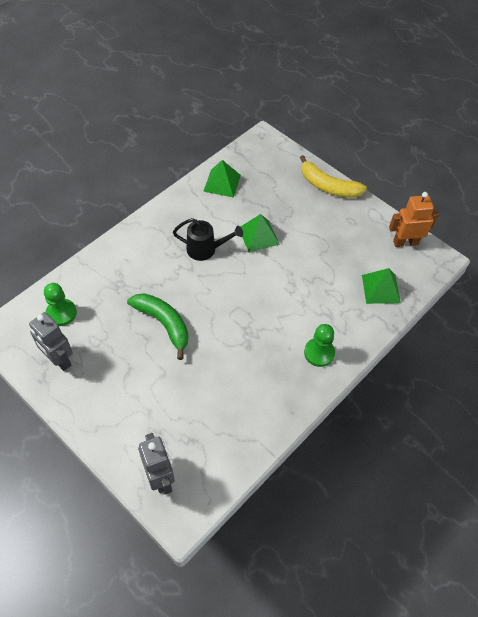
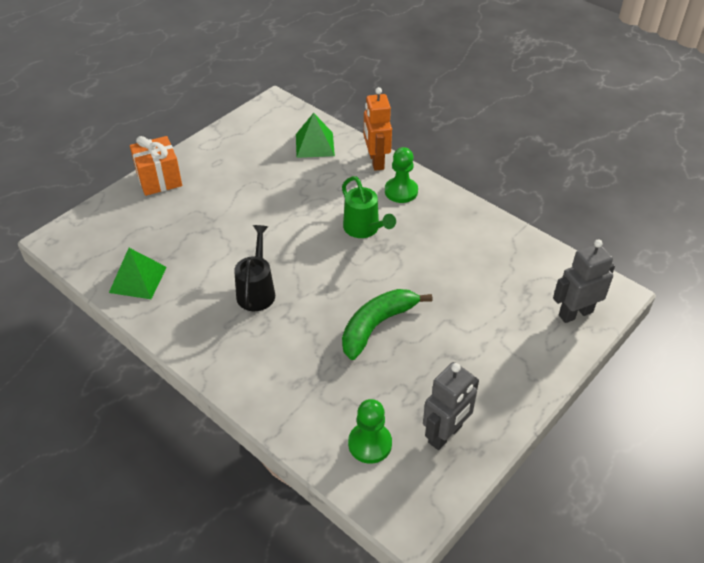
camera: 90 degrees left, 10 degrees down
green pyramid [240,214,280,253] -> none
yellow banana [300,155,367,198] -> orange gift [130,136,182,196]
orange robot [389,192,438,247] -> orange robot moved to [364,87,392,171]
none -> green watering can [342,176,396,238]

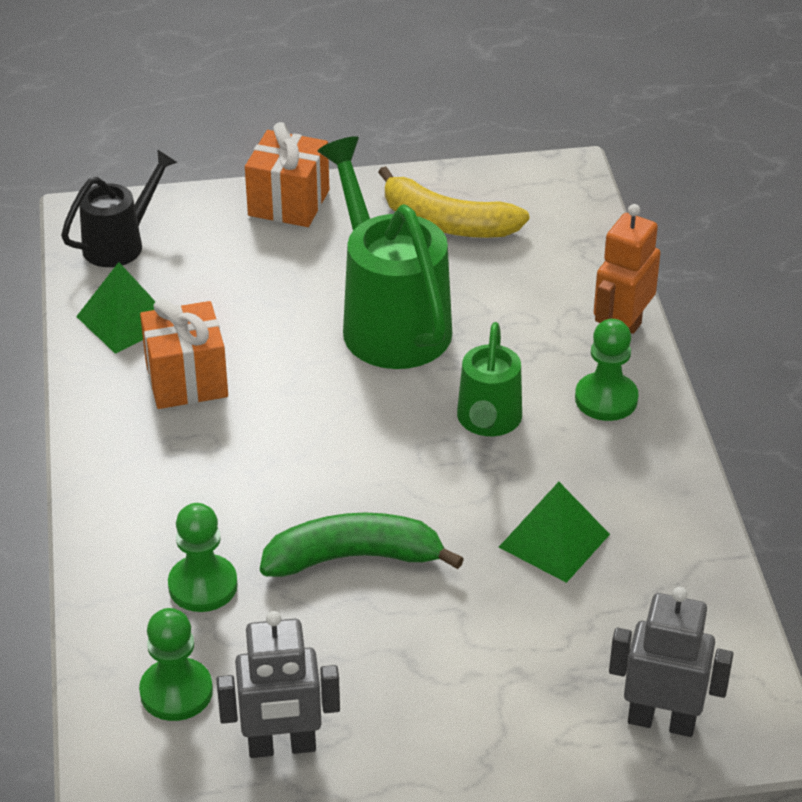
camera: 40 degrees right, 5 degrees down
black watering can [234,225,275,311] -> black watering can moved to [61,149,178,267]
green pyramid [296,113,335,158] -> green pyramid moved to [499,482,610,583]
none -> orange gift [140,299,228,409]
none -> green pawn [168,503,238,612]
none -> green watering can [318,136,452,369]
none -> yellow banana [378,166,529,238]

